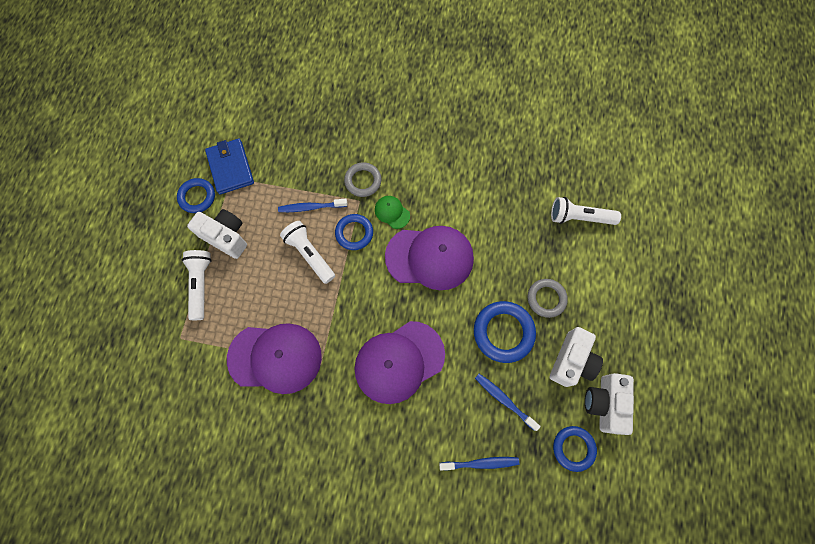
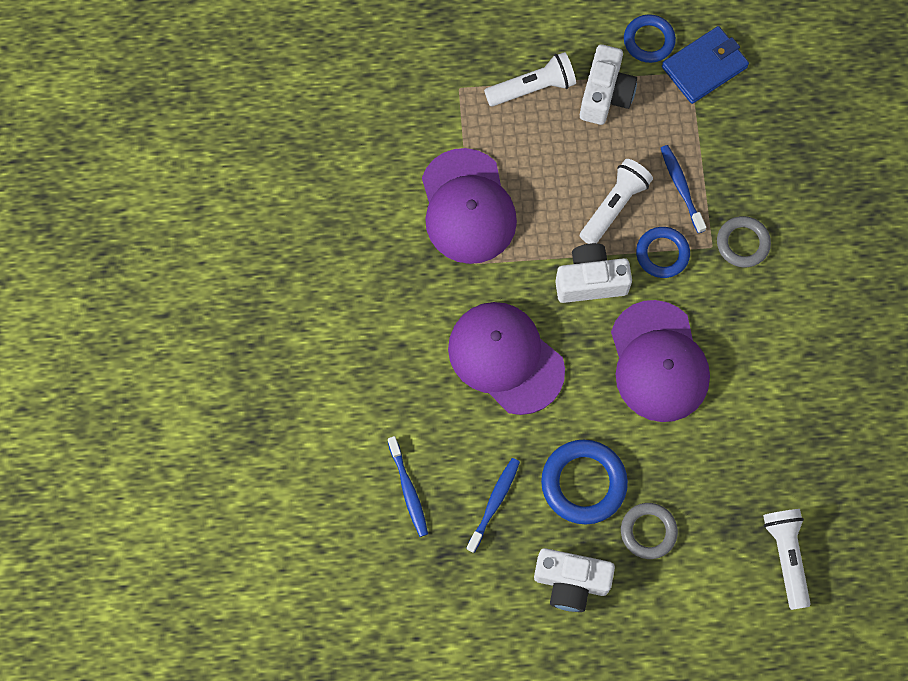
camera: 75 degrees right, 0 degrees up
green cap [375,196,410,229] -> none
blue ring [553,426,597,472] -> none
white camera [585,373,634,435] -> white camera moved to [555,243,632,303]

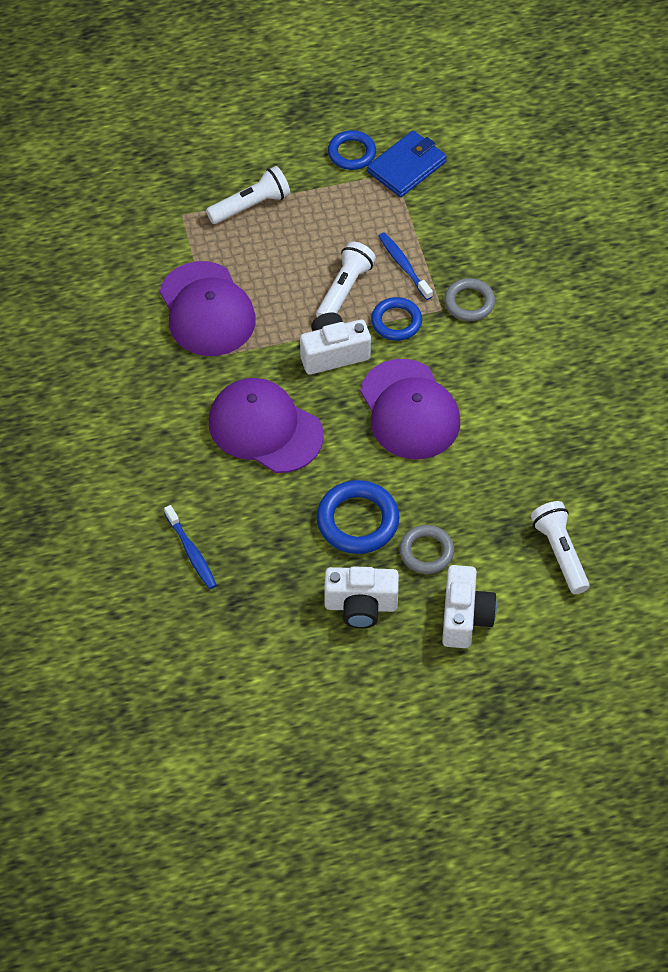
camera: 10 degrees left, 15 degrees down
blue toothbrush [466,458,520,553] -> none
white camera [580,44,637,125] -> white camera moved to [442,565,497,648]

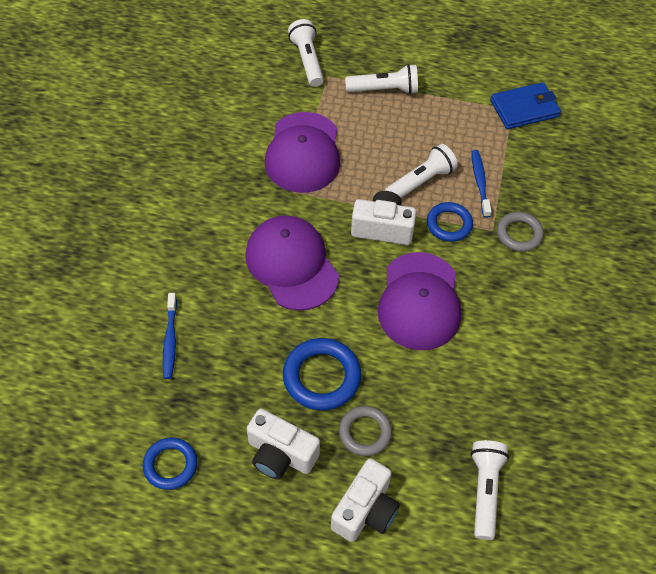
camera: 25 degrees right, 0 degrees up
blue ring [328,130,376,170] -> blue ring moved to [143,437,197,490]
none -> white flashlight [288,19,324,87]

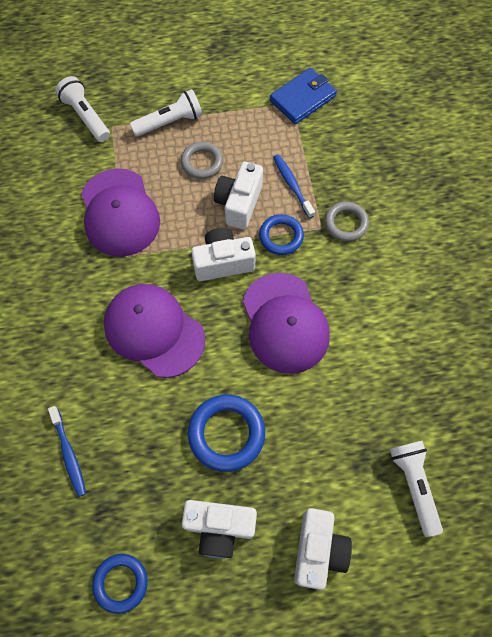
camera: 20 degrees left, 10 degrees up
grey ring [339,406,392,456] -> grey ring moved to [181,142,223,179]
white flashlight [385,144,458,198] -> white camera [214,162,263,230]

